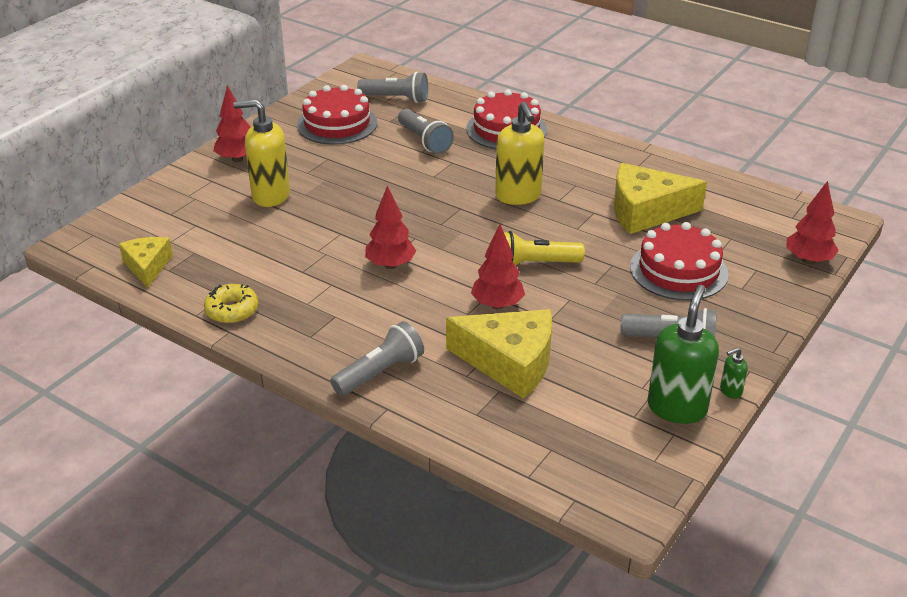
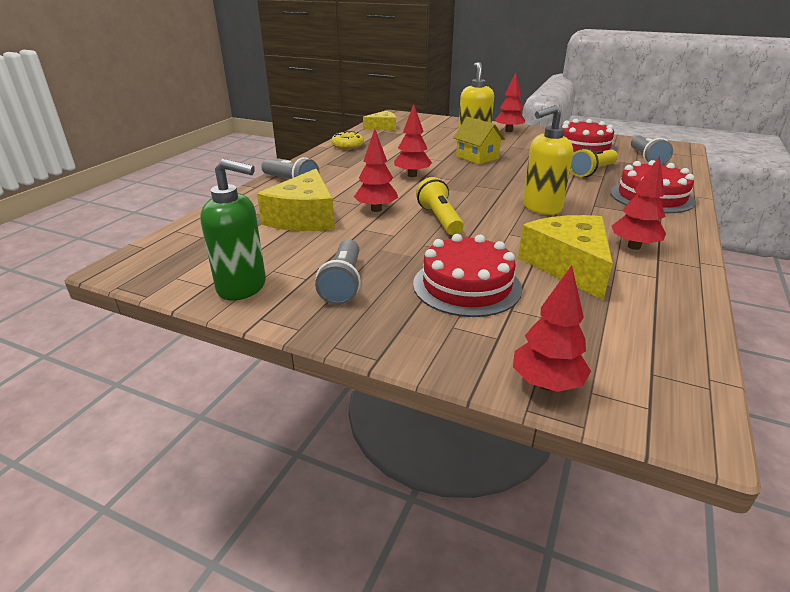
camera: 80 degrees right, 5 degrees down
grey flashlight [398,109,454,154] -> yellow flashlight [570,148,618,177]
green soap dispenser [720,348,748,399] -> none
none -> yellow house [453,117,505,165]
none -> red tree [612,156,666,250]

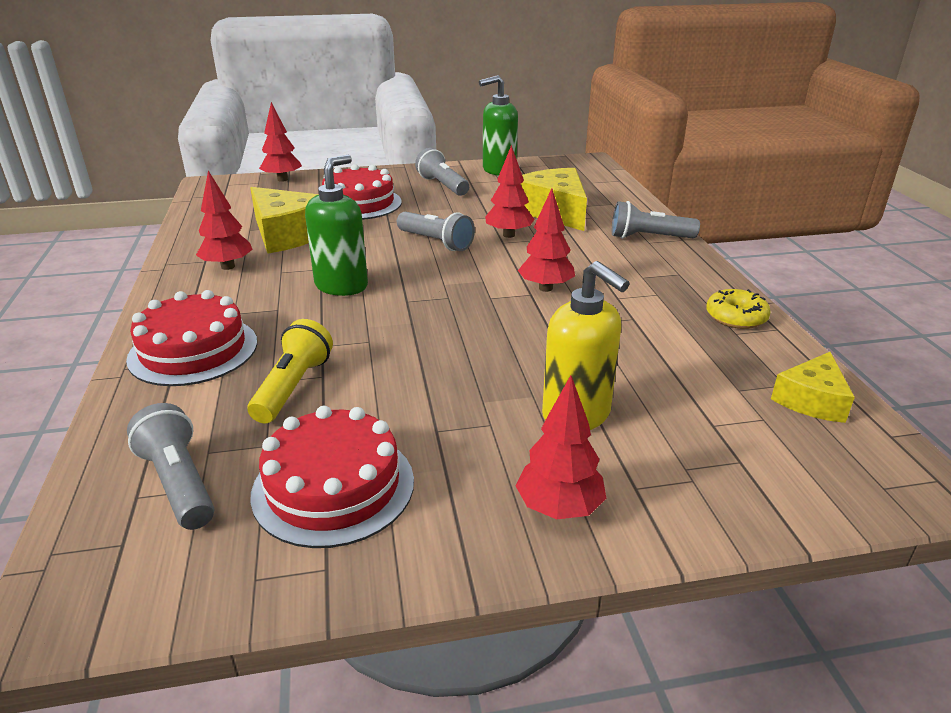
camera: 145 degrees right, 0 degrees up
yellow flashlight [416,177,464,235] -> grey flashlight [397,212,475,251]
yellow house [453,117,505,165] -> none
yellow soap dispenser [523,105,573,215] -> green soap dispenser [305,155,368,296]

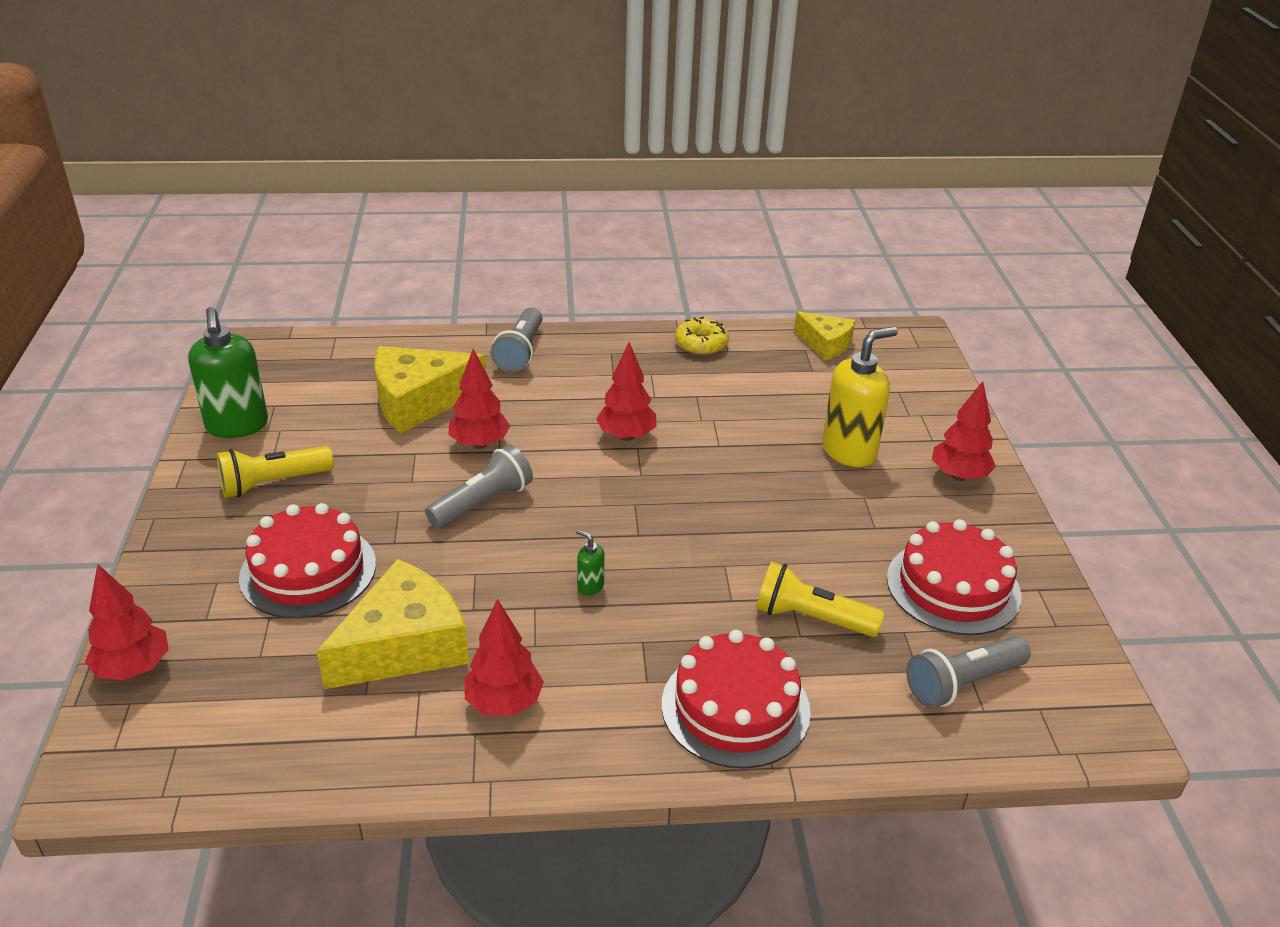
camera: 85 degrees left, 5 degrees up
green soap dispenser [305,155,368,296] -> green soap dispenser [576,530,605,596], size x0.43
grey flashlight [415,148,469,196] -> yellow flashlight [217,446,334,498]

